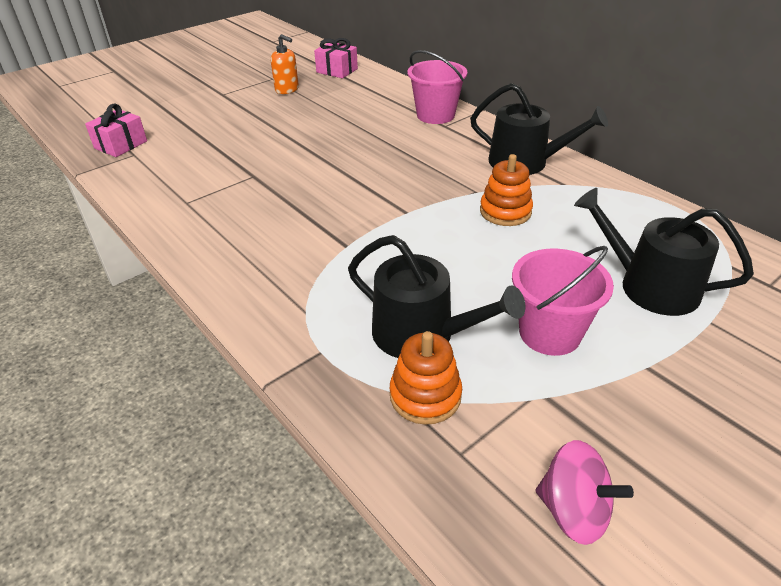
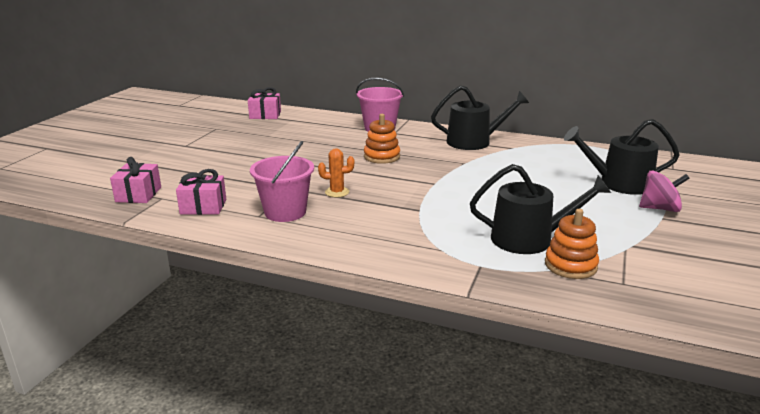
camera: 30 degrees left, 15 degrees down
orange soap dispenser [271,34,299,94] -> none
orange stacking toy [480,154,533,226] -> orange stacking toy moved to [364,114,400,164]
pink bucket [512,246,614,356] -> pink bucket moved to [250,141,314,222]
pink spinning top [536,440,634,545] -> pink spinning top moved to [639,170,690,212]
none -> pink gift [176,169,226,215]
none -> orange cactus [318,148,354,198]

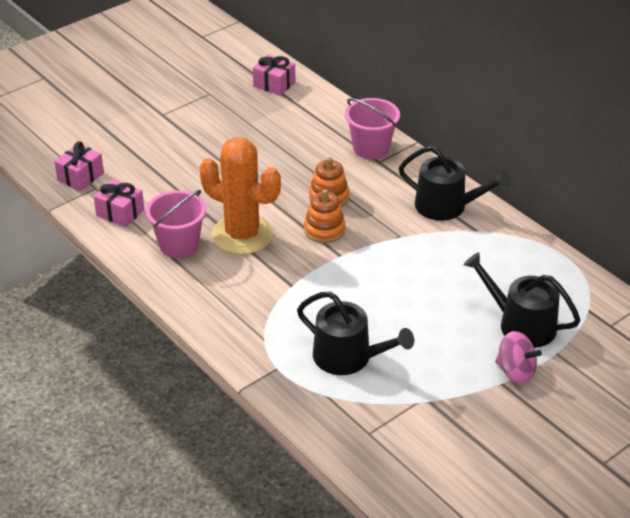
camera: 30 degrees right, 15 degrees up
orange cactus [318,148,354,198] -> orange cactus [200,137,281,255], size x2.49
orange stacking toy [545,209,599,279] -> orange stacking toy moved to [304,189,346,243]

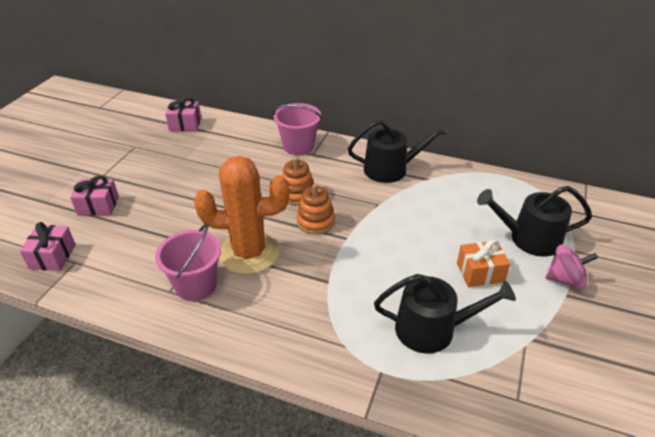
camera: 30 degrees left, 0 degrees up
pink gift [93,179,144,227] -> pink gift moved to [70,176,119,216]
none -> orange gift [457,239,510,287]

